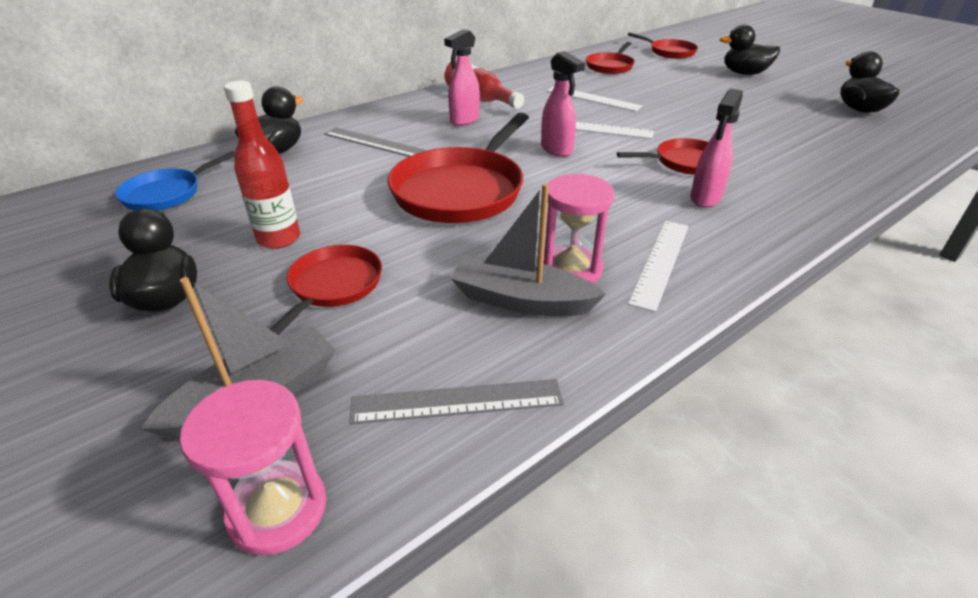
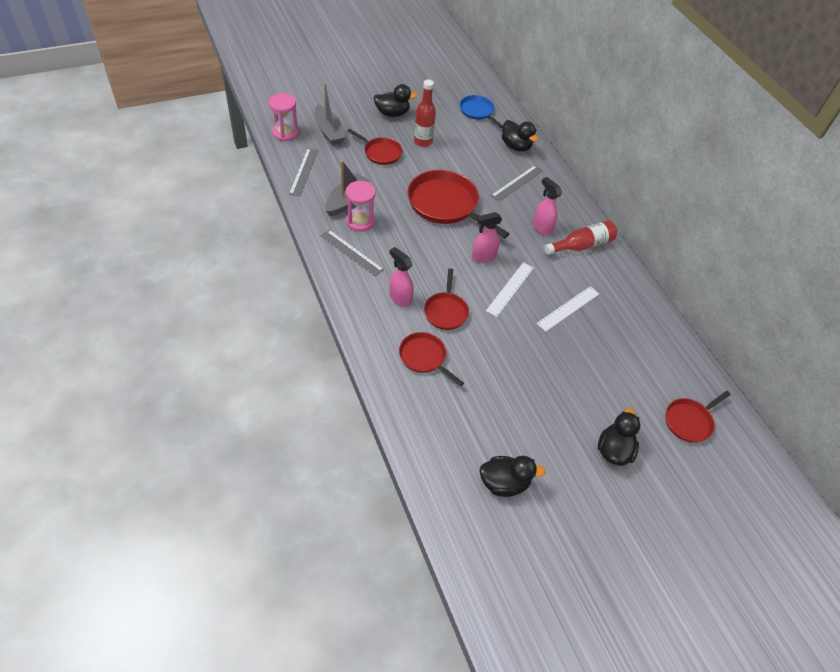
camera: 100 degrees right, 15 degrees up
red pan [586,42,635,74] -> red pan moved to [399,332,464,387]
white ruler [628,221,688,312] -> grey ruler [320,230,384,277]

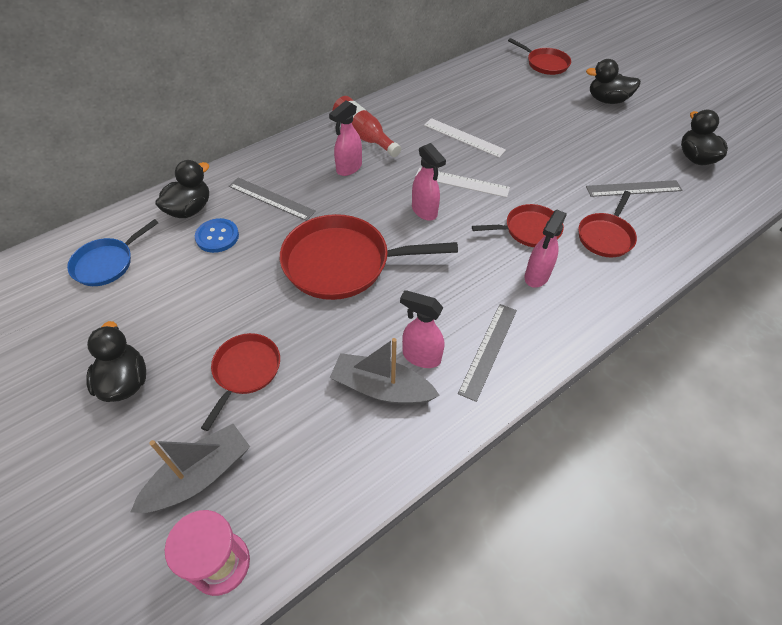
camera: 100 degrees left, 0 degrees up
grey ruler [289,148,318,196] -> grey ruler moved to [586,180,682,197]
pink hourglass [346,181,376,232] -> pink spray bottle [400,290,444,368]
red pan [408,170,510,239] -> red pan turned 60 degrees clockwise [280,214,458,300]
red bottle [414,80,436,147] -> none
none -> blue button [195,218,239,253]

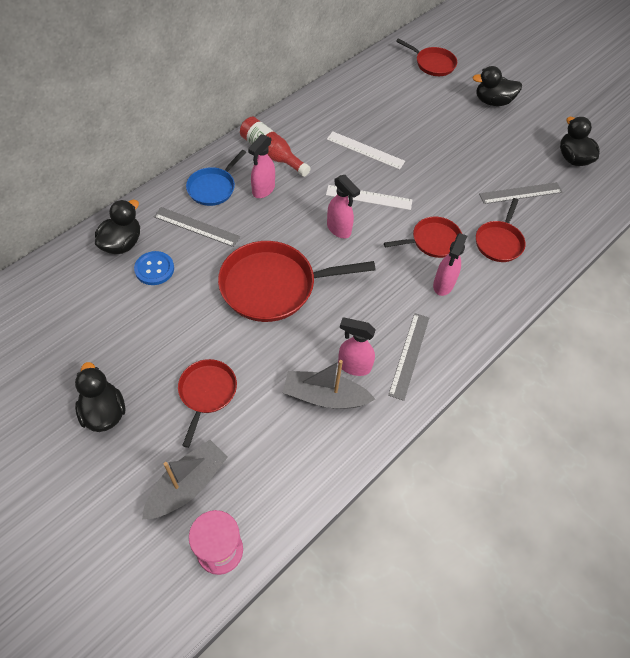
camera: 10 degrees left, 5 degrees up
blue pan [67,219,158,286] -> blue pan moved to [186,150,246,206]

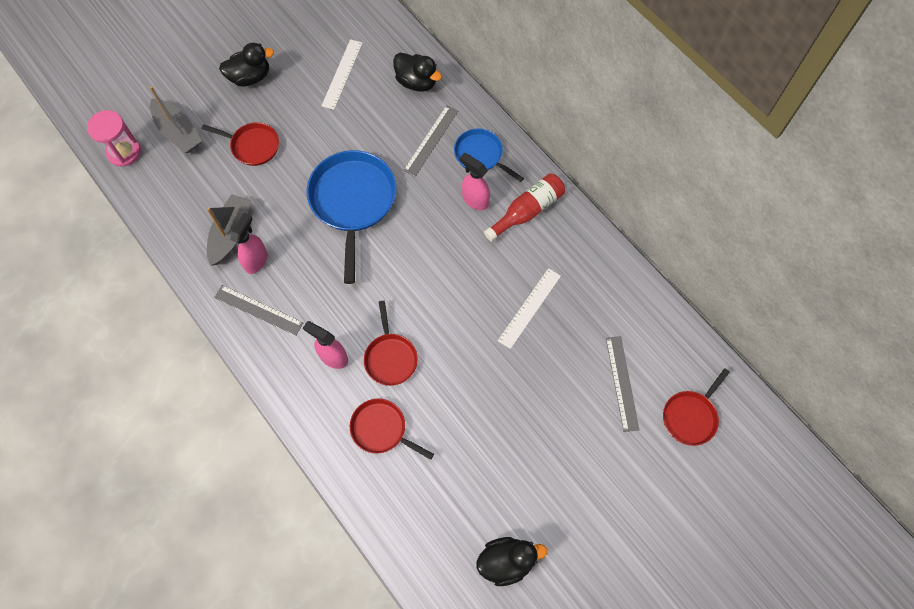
camera: 100 degrees right, 10 degrees up
blue button [134,251,174,285] -> none
red pan [218,241,376,322] -> blue pan [307,150,397,284]
white ruler [326,185,412,210] -> white ruler moved to [322,39,363,110]
pink spray bottle [327,175,360,239] -> none
black duck [473,66,522,106] -> none
grey ruler [479,182,562,204] -> grey ruler moved to [606,336,639,432]

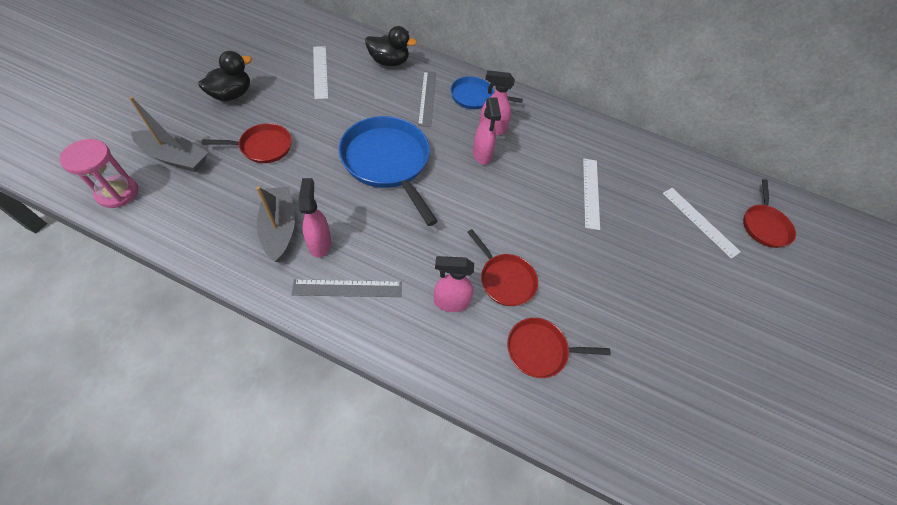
camera: 35 degrees left, 10 degrees down
black duck [477,537,547,586] -> none
red bottle [484,173,565,242] -> none
grey ruler [606,336,639,432] -> white ruler [663,188,741,259]
none -> pink spray bottle [473,97,501,165]

